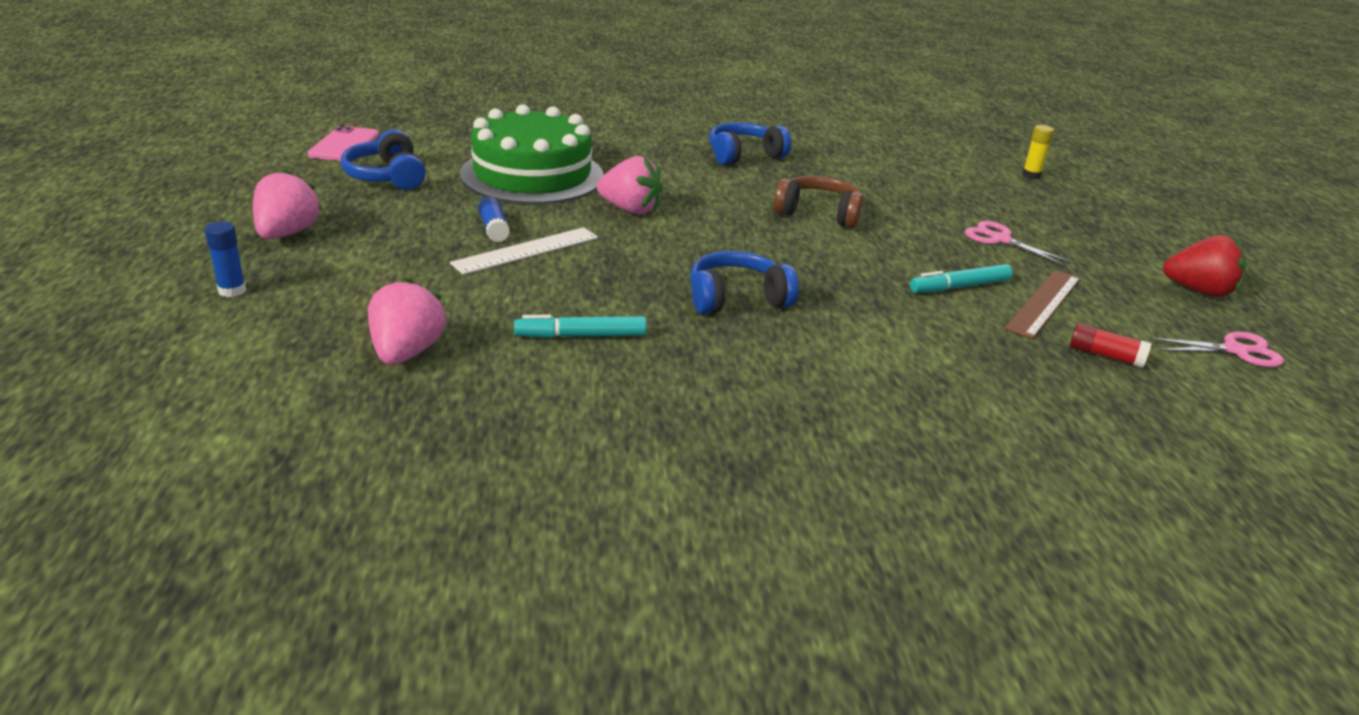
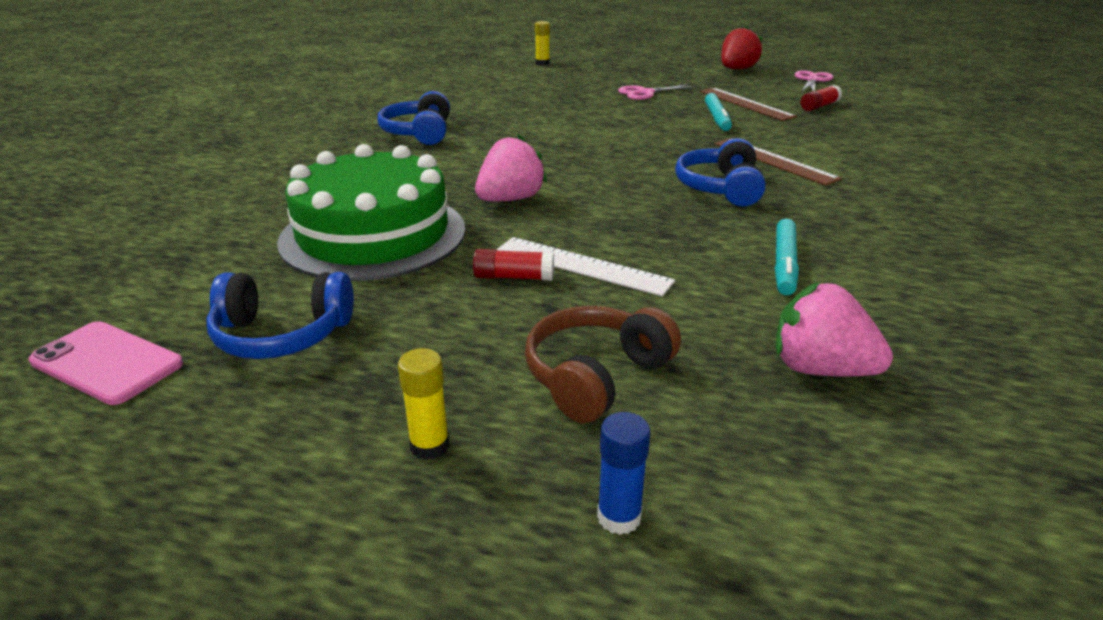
camera: 65 degrees left, 0 degrees up
pink strawberry [253,168,322,239] -> yellow glue stick [398,348,449,460]
white ruler [450,227,598,275] -> white ruler turned 45 degrees counterclockwise [497,237,675,296]
blue glue stick [478,197,510,242] -> red glue stick [473,249,554,281]
brown headphones [774,175,863,228] -> brown headphones moved to [525,306,681,423]
none -> brown ruler [714,138,842,185]

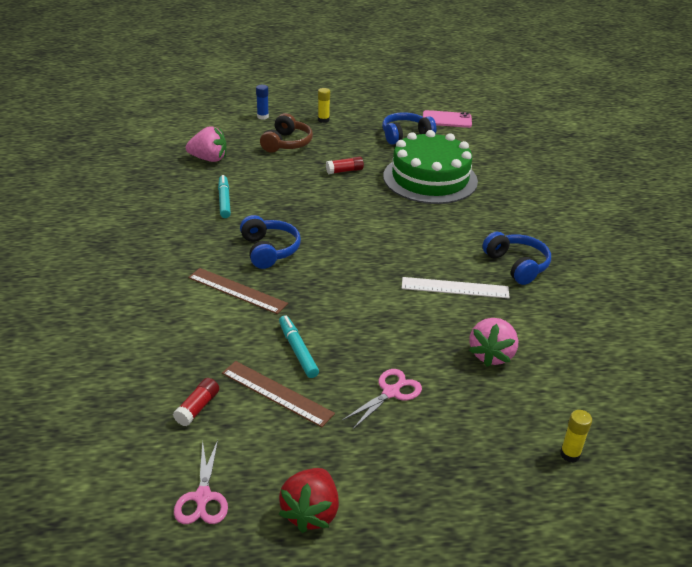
camera: 155 degrees right, 5 degrees up
pink strawberry [475,134,547,201] -> pink strawberry moved to [469,318,518,367]
white ruler [497,237,675,296] -> white ruler moved to [402,277,510,298]

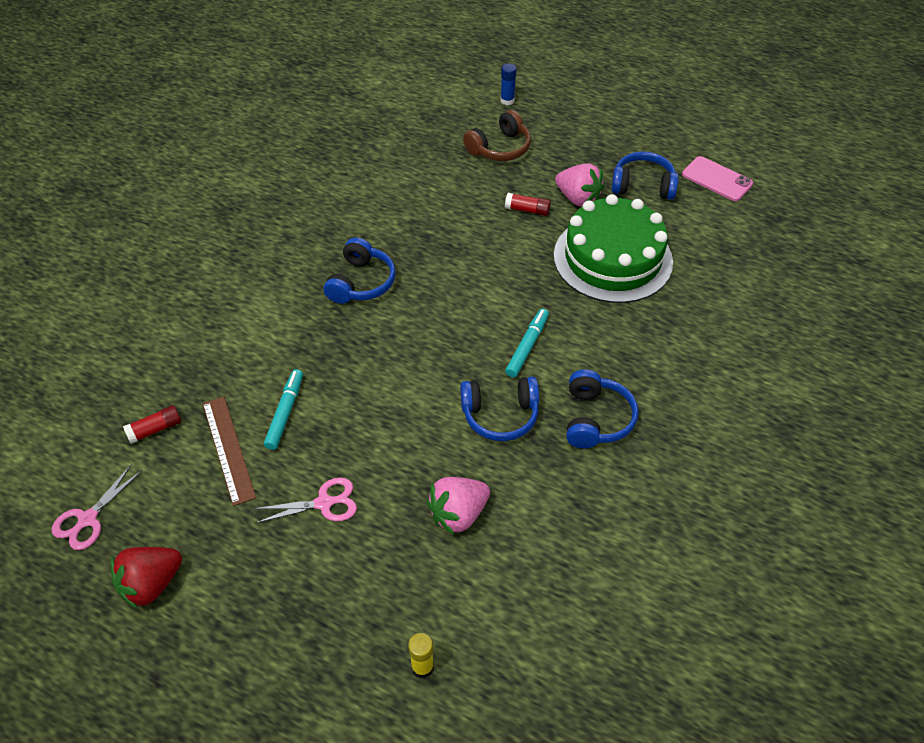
camera: 35 degrees right, 15 degrees up
pink strawberry [186,126,226,162] -> pink strawberry moved to [555,163,604,207]
brown ruler [188,268,288,314] -> none
turquoise marker [218,175,231,218] -> turquoise marker moved to [505,309,549,377]
yellow glue stick [318,88,330,123] -> none
white ruler [402,277,510,298] -> blue headphones [460,377,539,441]

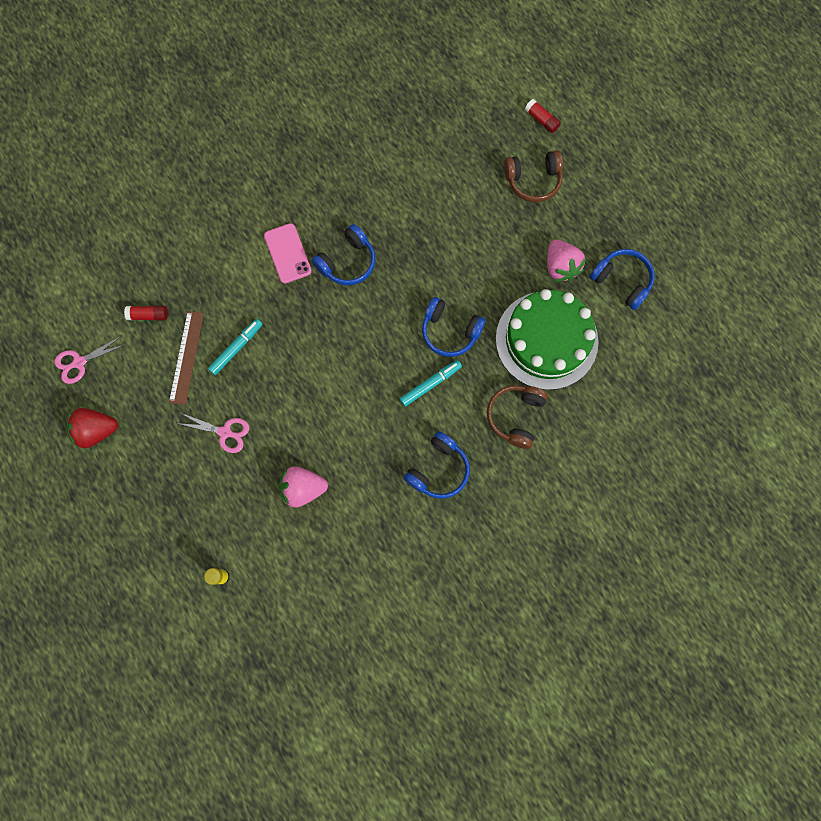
camera: 30 degrees right, 25 degrees up
blue headphones [460,377,539,441] -> blue headphones moved to [422,297,486,357]
blue glue stick [501,63,517,105] -> none
red glue stick [505,193,551,216] -> red glue stick moved to [525,99,561,133]
pink phone [682,156,753,201] -> pink phone moved to [264,223,312,283]
none -> brown headphones [487,385,548,449]

